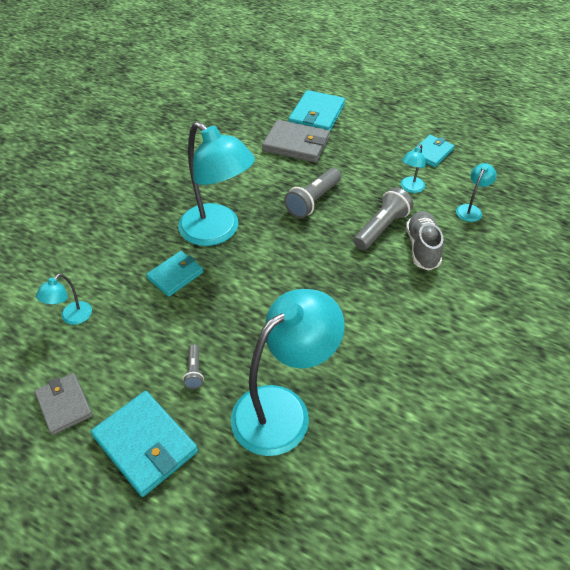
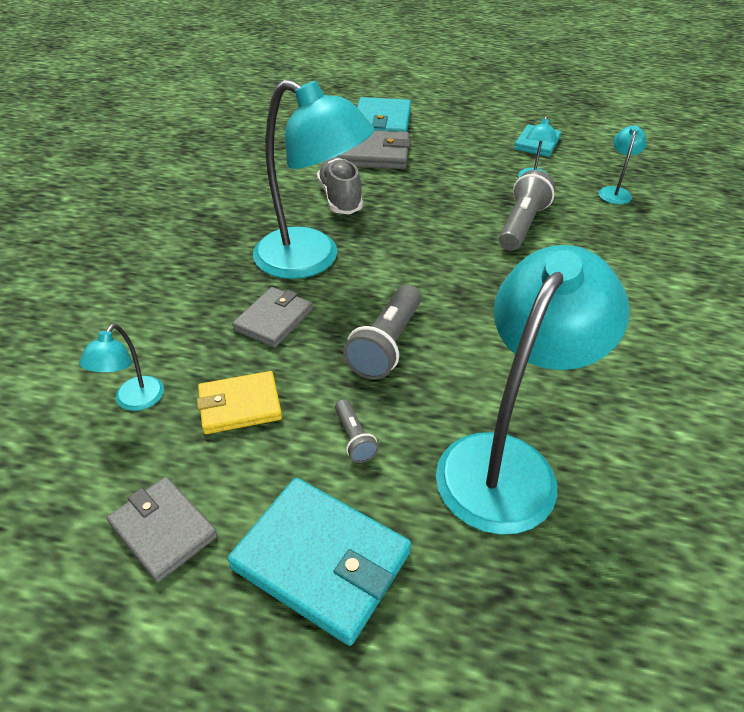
camera: 15 degrees left, 5 degrees down
turquoise wallet [146,251,204,297] -> grey wallet [232,287,313,348]
grey flashlight [284,168,341,218] -> grey flashlight moved to [343,285,421,380]
grey shoe [406,211,444,271] -> grey shoe moved to [317,157,363,214]
none -> yellow wallet [197,371,282,434]

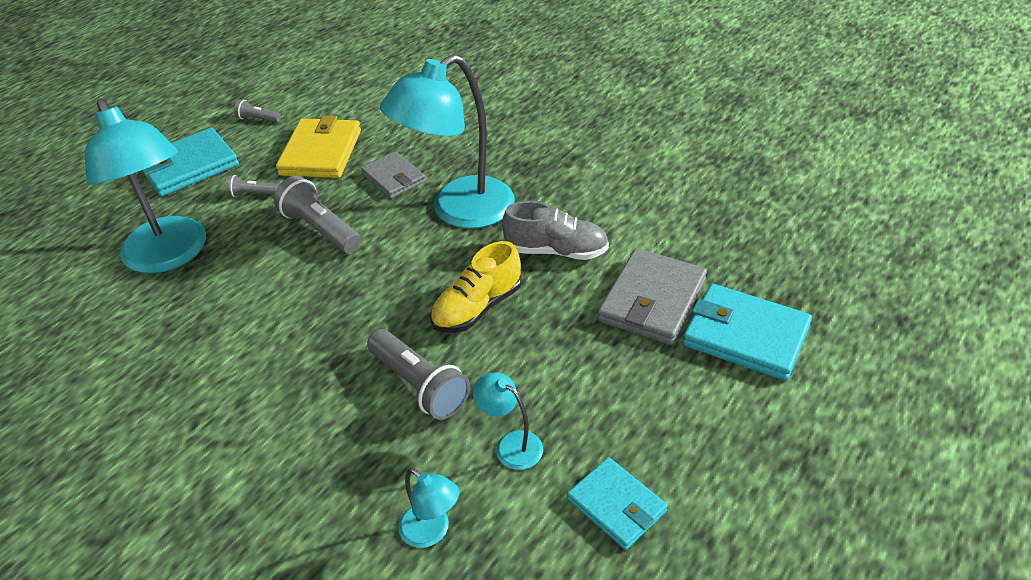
camera: 115 degrees right, 0 degrees up
turquoise lamp [79,324,164,411] -> none
grey wallet [107,477,218,583] -> grey flashlight [234,99,281,123]
yellow wallet [197,371,282,434] -> yellow wallet [276,116,361,178], size x1.55
none -> yellow shoe [430,241,522,333]

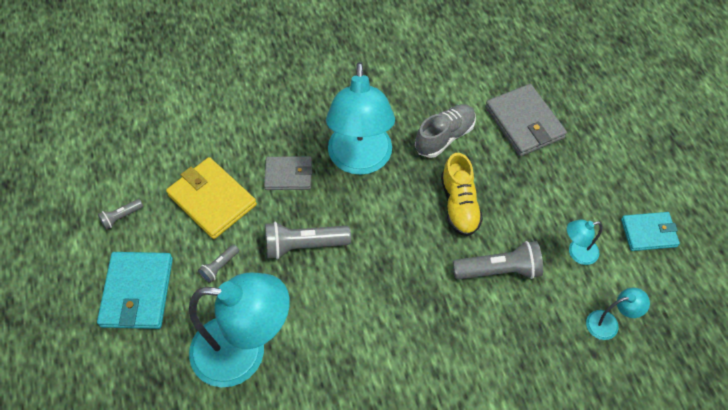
camera: 55 degrees left, 15 degrees up
turquoise wallet [683,284,812,381] -> none

